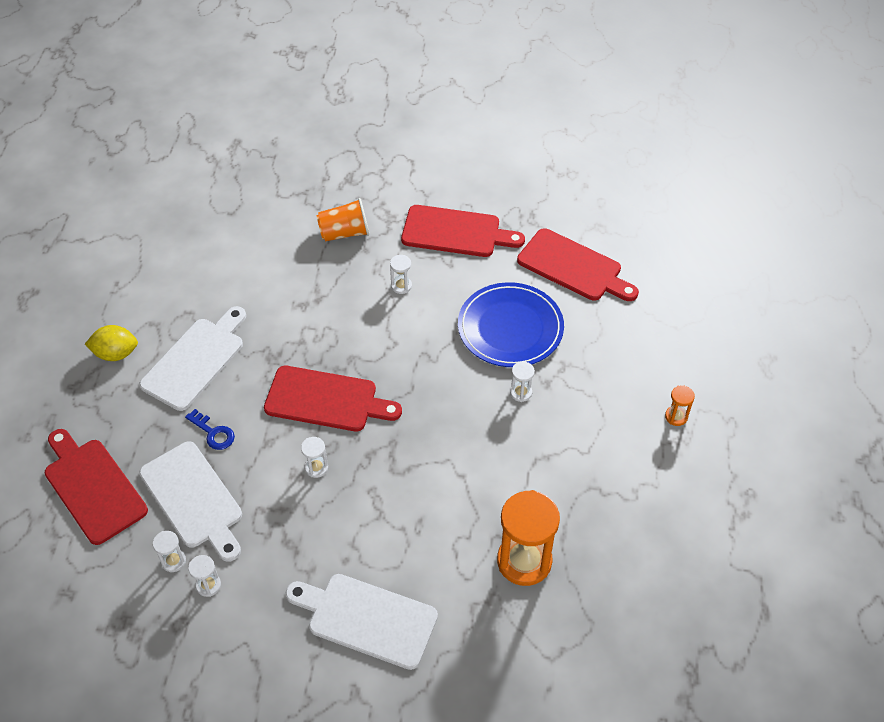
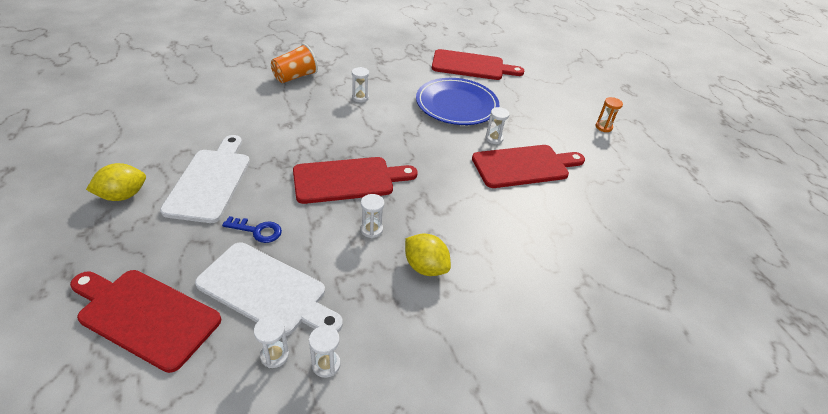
camera: 30 degrees left, 10 degrees down
white cutting board [286,574,438,670] -> none
red cutting board [401,205,525,257] -> red cutting board moved to [472,145,585,188]
orange hourglass [497,490,560,586] -> none
none -> yellow lemon [405,233,451,276]

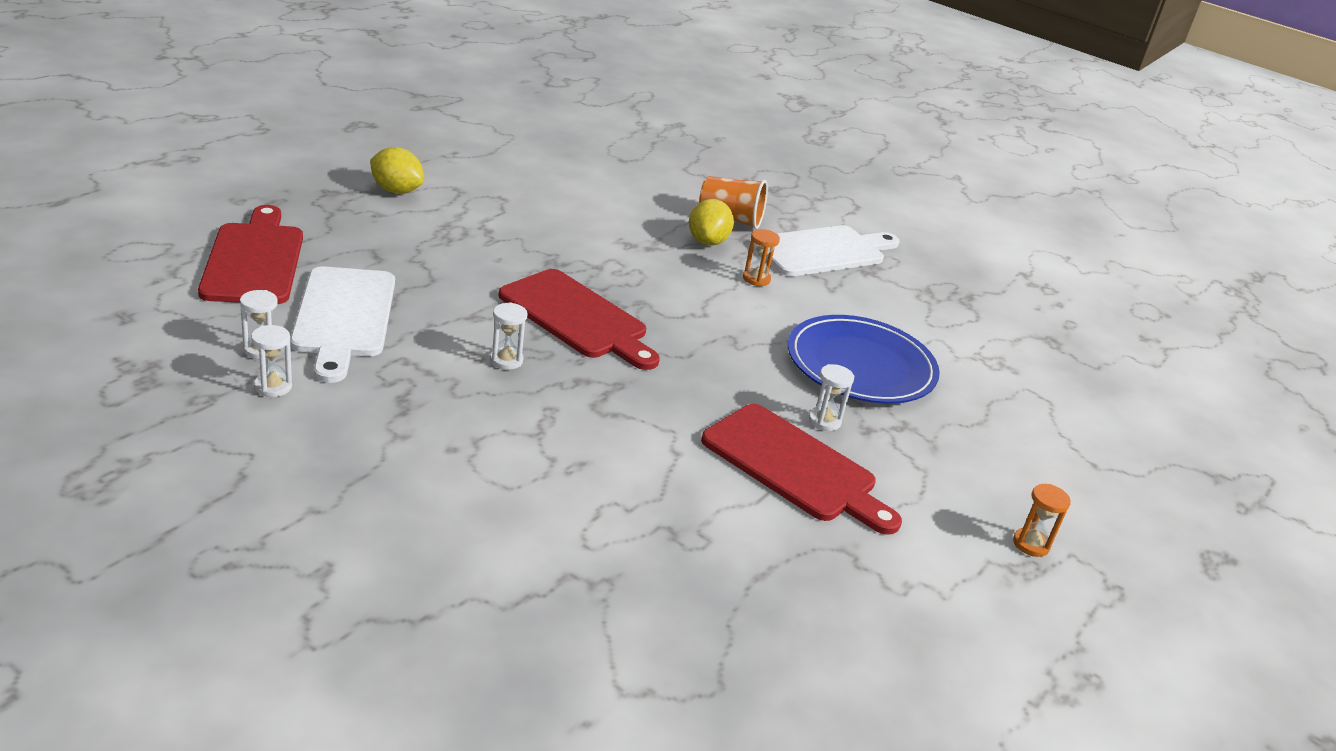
camera: 55 degrees right, 10 degrees down
white cutting board [160,135,250,223] -> white cutting board moved to [754,225,900,276]
blue key [222,216,282,243] -> none
white hourglass [352,67,369,102] -> orange hourglass [743,229,780,286]
yellow lemon [405,233,451,276] -> yellow lemon moved to [689,199,734,246]
red cutting board [432,49,524,80] -> none

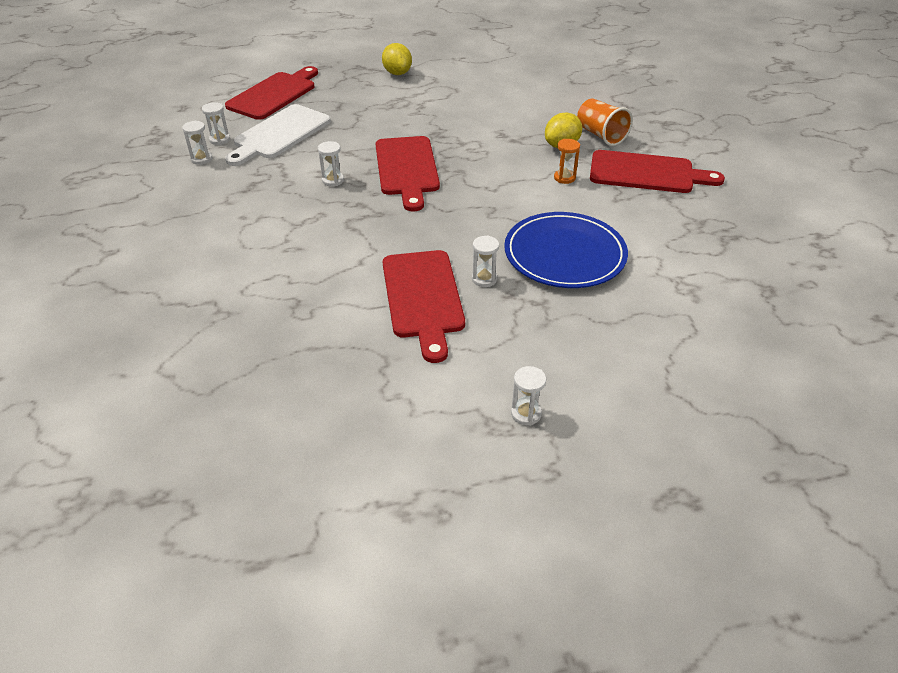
camera: 45 degrees right, 10 degrees up
white cutting board [754,225,900,276] -> red cutting board [590,150,725,193]
orange hourglass [1013,484,1071,557] -> white hourglass [511,366,546,426]

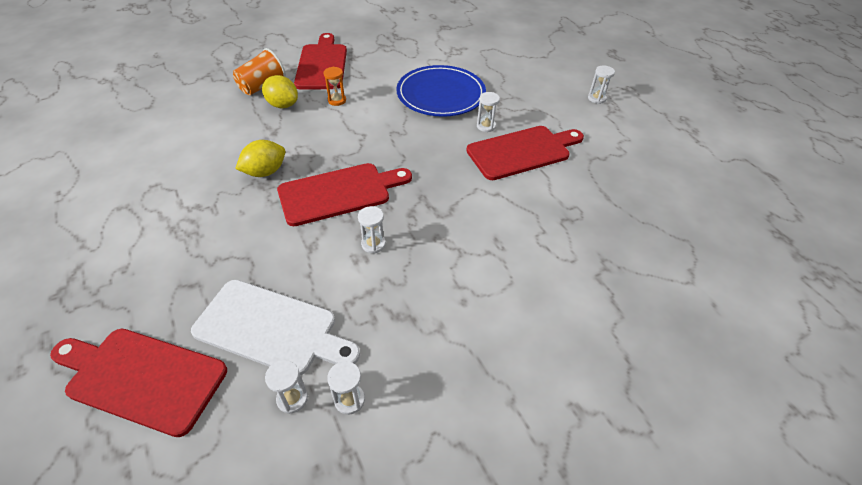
camera: 105 degrees left, 5 degrees up
yellow lemon [382,43,412,75] -> yellow lemon moved to [235,140,285,177]

